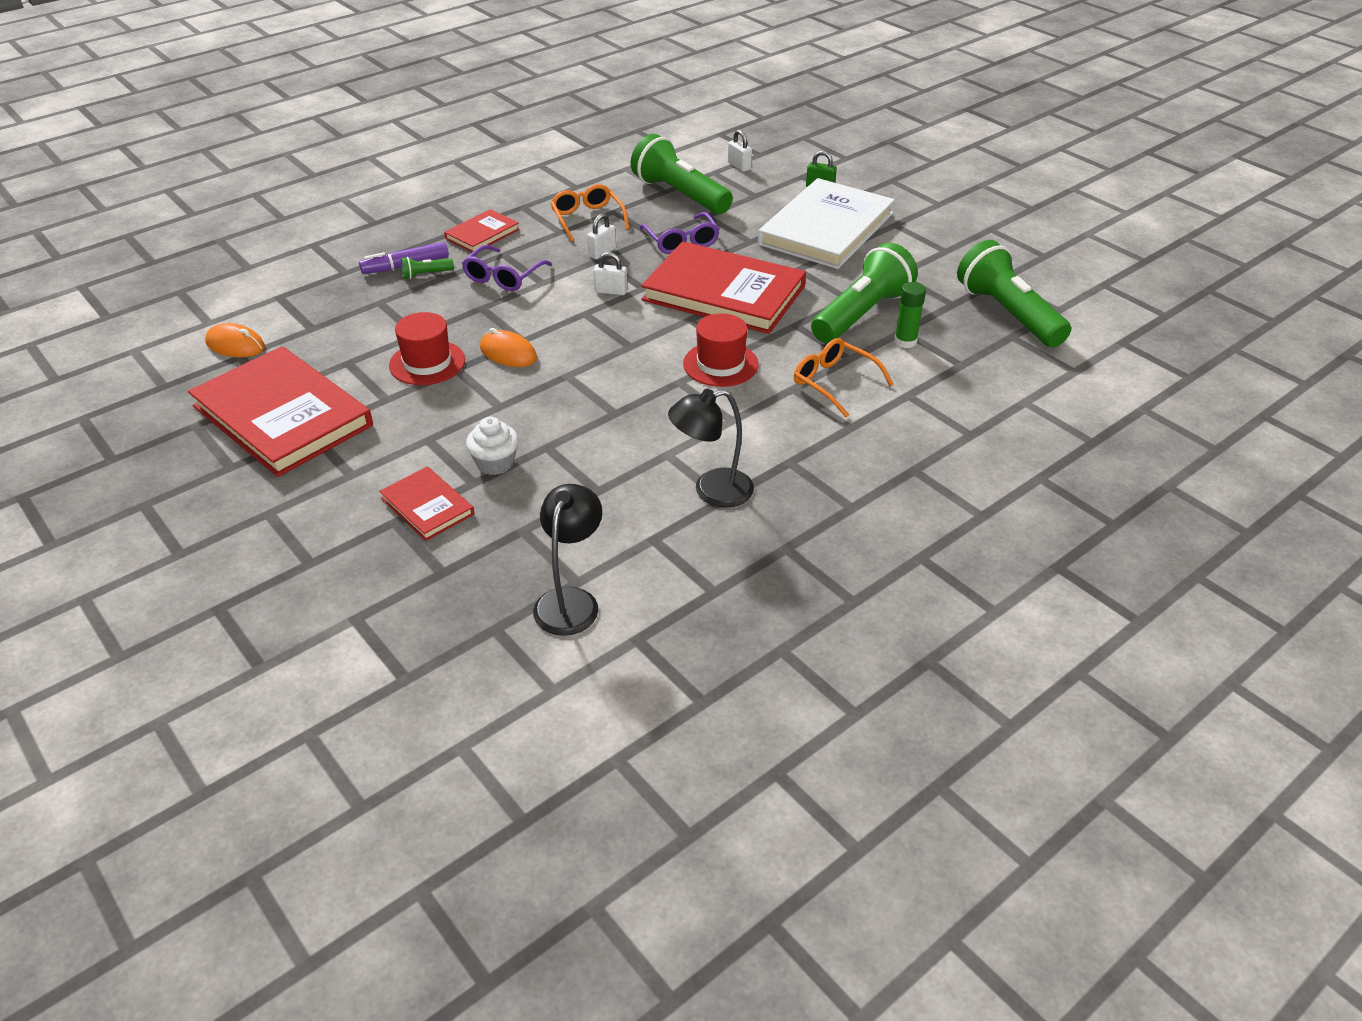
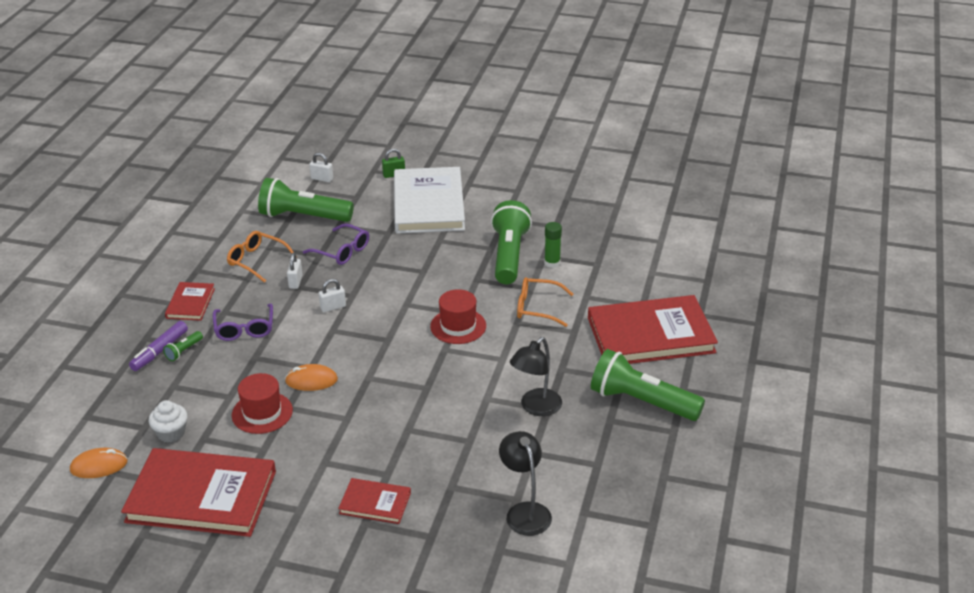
camera: 35 degrees left, 5 degrees down
white cupcake [466,417,519,475] -> white cupcake moved to [148,400,188,443]
red book [641,241,806,334] -> red book moved to [588,295,718,364]
green flashlight [957,240,1071,347] -> green flashlight moved to [591,349,705,421]

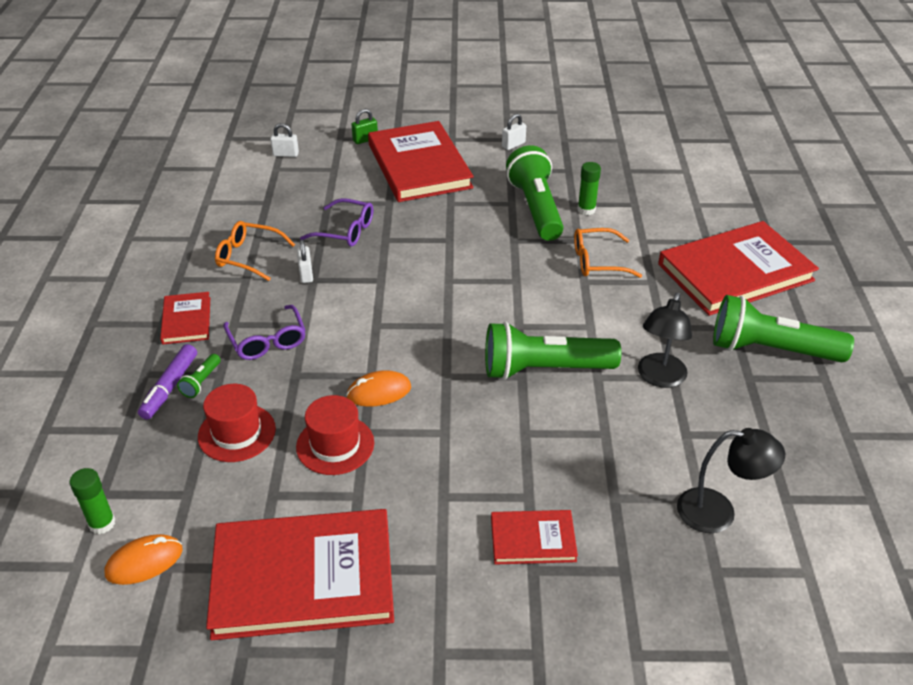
camera: 15 degrees left, 5 degrees up
white cupcake [148,400,188,443] -> none
green flashlight [258,178,354,222] -> green flashlight moved to [485,322,621,380]
white padlock [318,279,346,312] -> white padlock moved to [502,114,526,150]
white book [394,167,465,233] -> red book [368,121,474,202]
red hat [430,289,486,344] -> red hat moved to [198,384,276,462]
black lamp [499,431,552,536] -> black lamp turned 135 degrees clockwise [677,428,785,533]
none -> green glue stick [70,468,116,534]

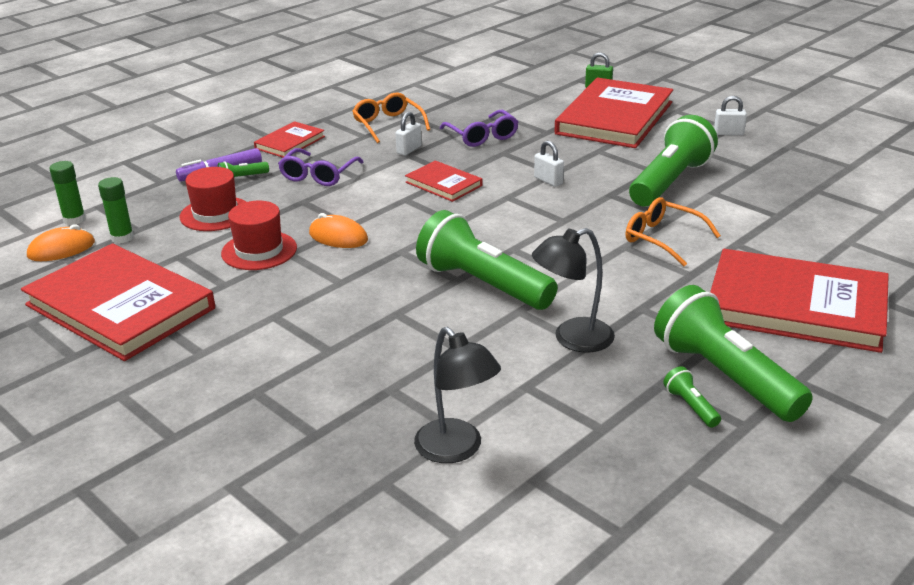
camera: 45 degrees right, 10 degrees down
orange mouse [105,534,183,585] -> orange mouse turned 45 degrees counterclockwise [27,224,95,261]
white padlock [270,123,299,157] -> white padlock moved to [534,141,564,187]
red book [491,510,578,565] -> red book moved to [405,160,482,202]
green glue stick [578,162,601,215] -> green glue stick moved to [98,177,134,243]
none -> green flashlight [663,366,721,428]

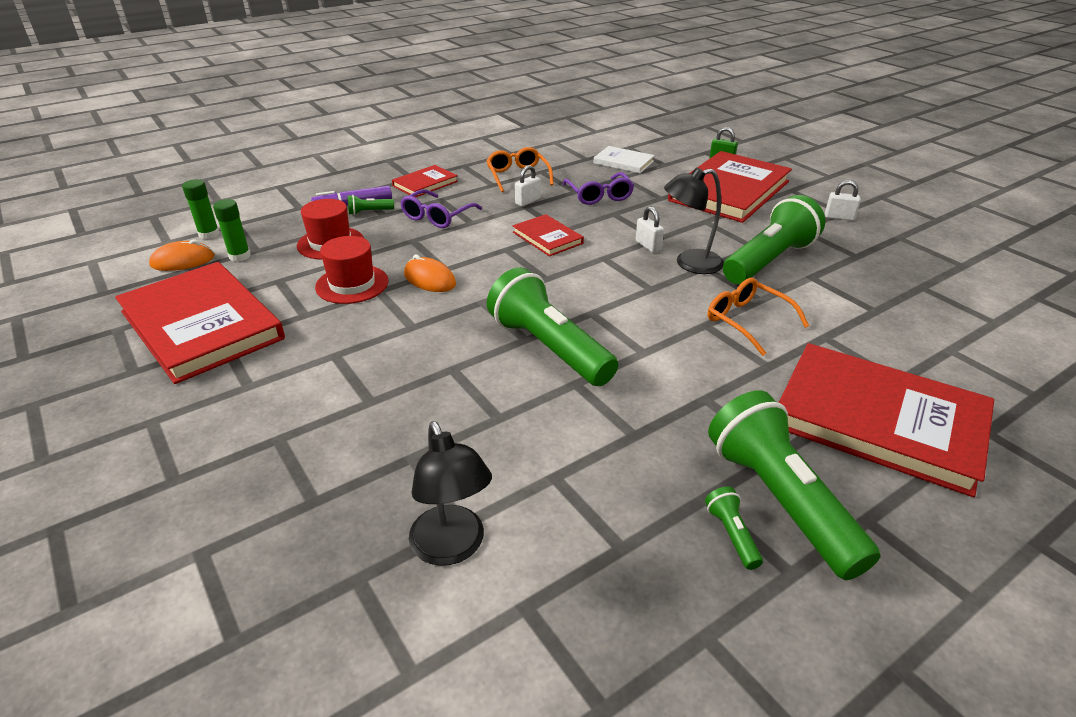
camera: 10 degrees right, 5 degrees up
black lamp [532,228,615,353] -> black lamp moved to [664,168,724,274]
none -> white book [594,146,655,173]

